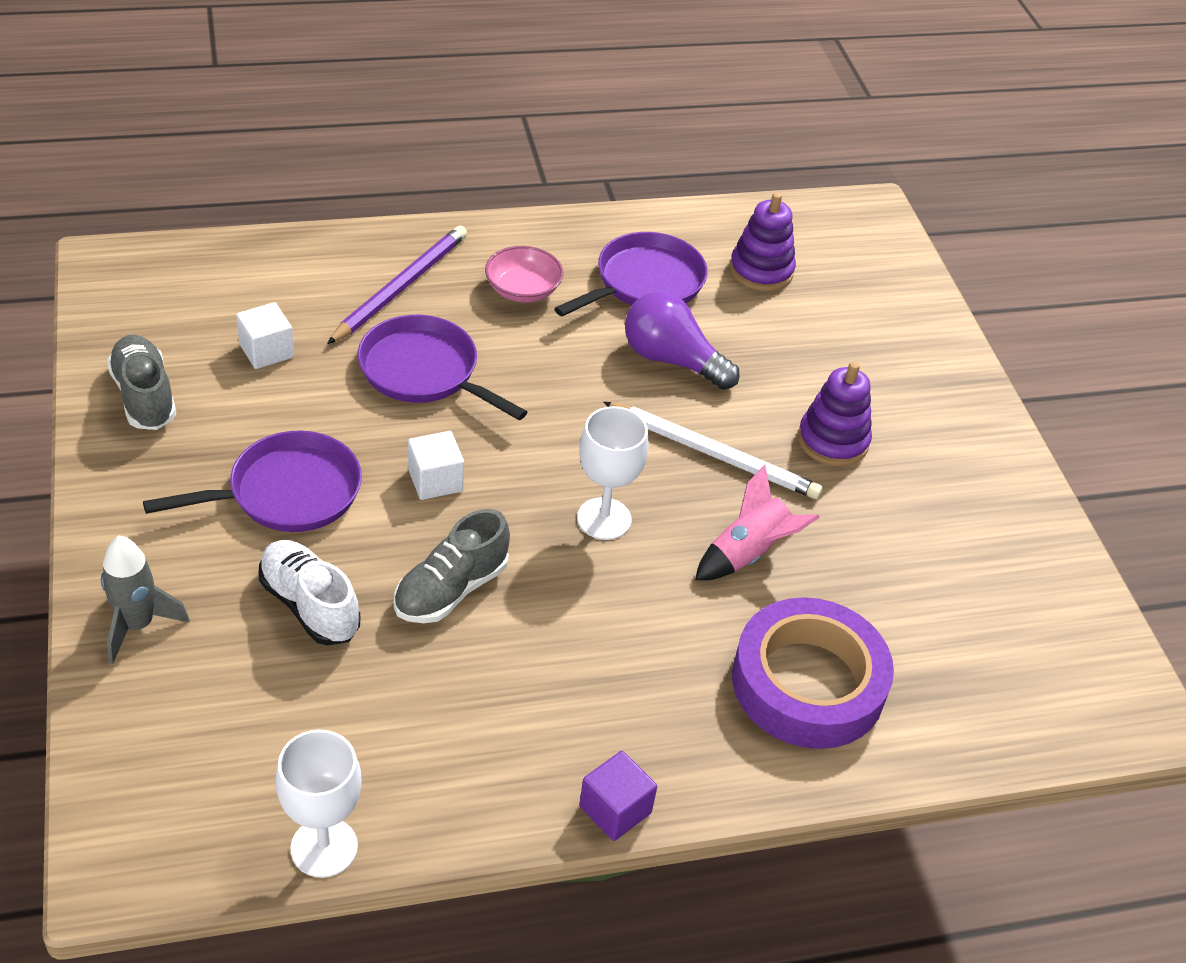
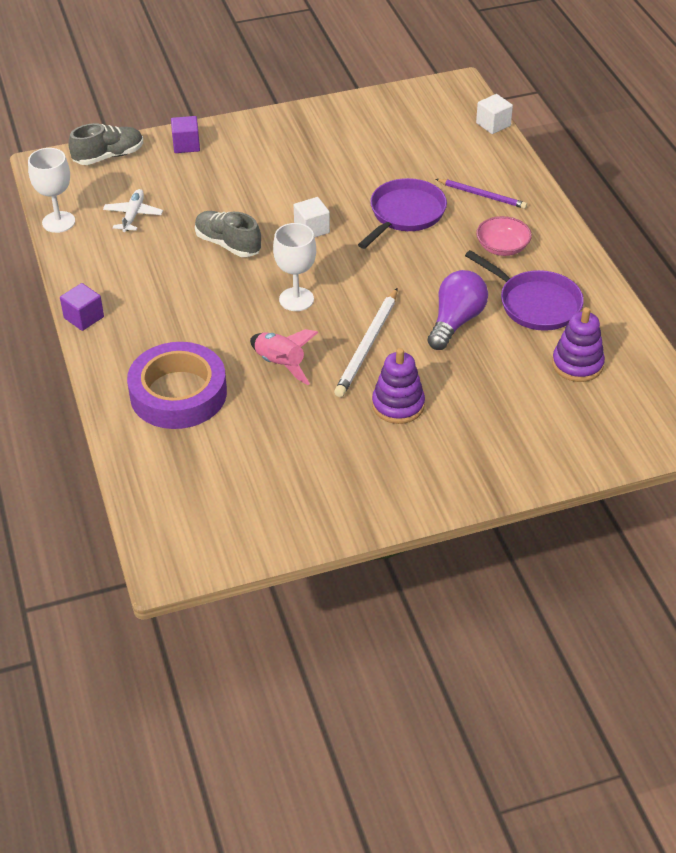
camera: 90 degrees right, 0 degrees up
grey rocket [101,536,190,664] -> purple cube [171,116,200,153]
grey shoe [107,335,176,430] -> grey shoe moved to [68,123,143,165]
purple pan [143,431,362,532] -> none
white cube [236,302,294,369] -> white cube moved to [476,94,513,134]
white shoe [258,540,360,646] -> none
purple pencil [327,226,467,344] -> purple pencil [436,179,527,209], size x0.67
none -> white plane [103,189,163,232]

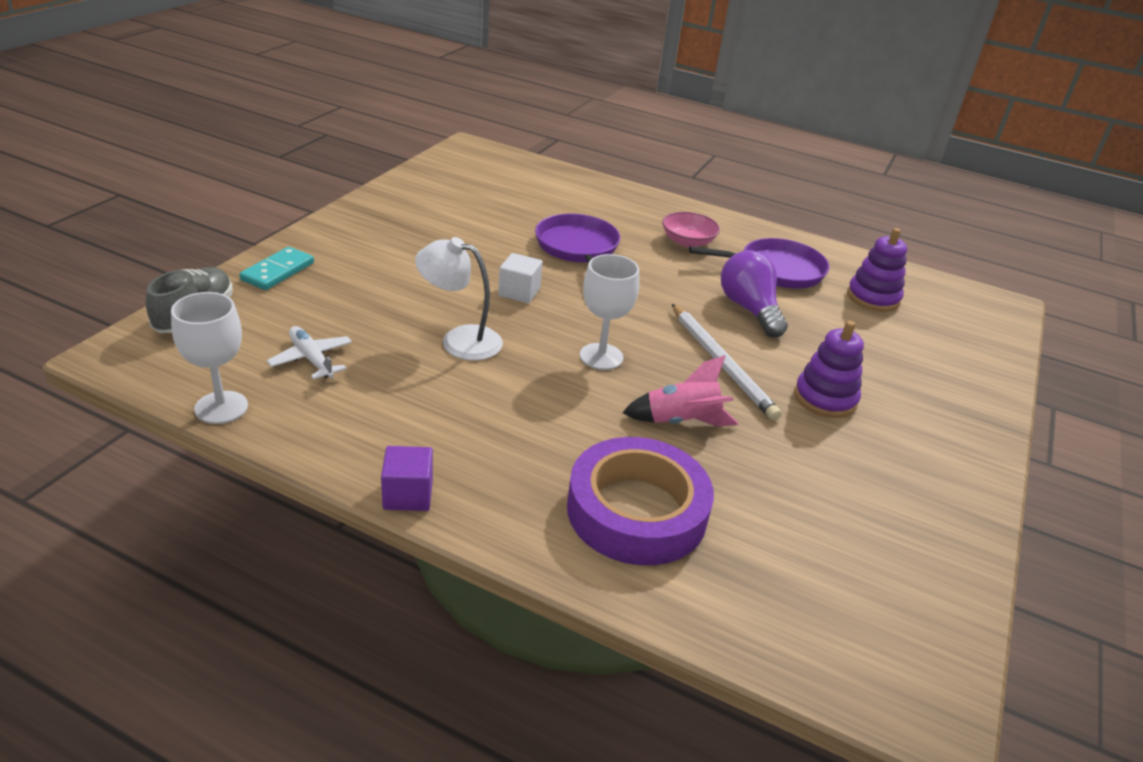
camera: 50 degrees left, 10 degrees down
purple cube [171,116,200,153] -> turquoise domino [239,247,314,290]
grey shoe [195,211,261,257] -> white lamp [415,237,503,360]
purple pencil [436,179,527,209] -> none
white cube [476,94,513,134] -> none

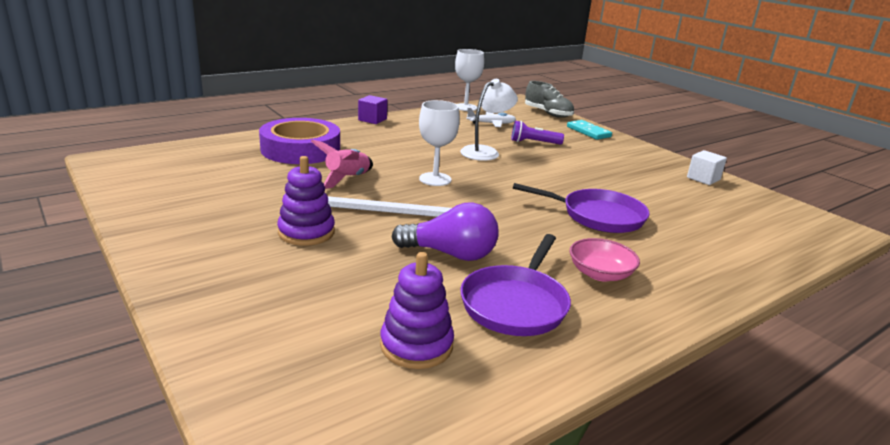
camera: 120 degrees right, 10 degrees down
white cube [498,253,543,303] -> white cube moved to [687,150,727,185]
none -> purple flashlight [511,121,564,144]

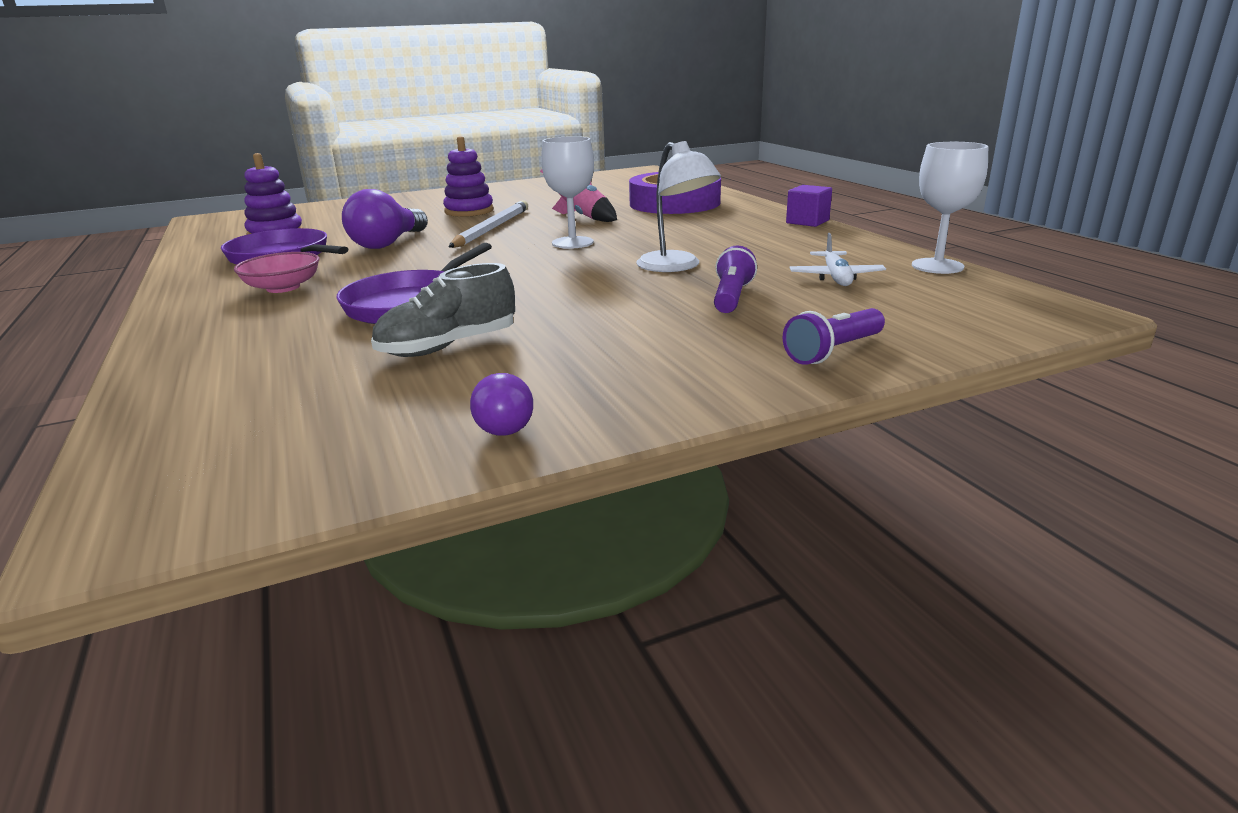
camera: 105 degrees right, 0 degrees up
grey shoe [525,81,574,118] -> grey shoe moved to [371,263,515,357]
turquoise domino [567,120,612,140] -> purple flashlight [783,308,885,365]
white cube [687,150,727,185] -> purple light bulb [470,373,533,436]

